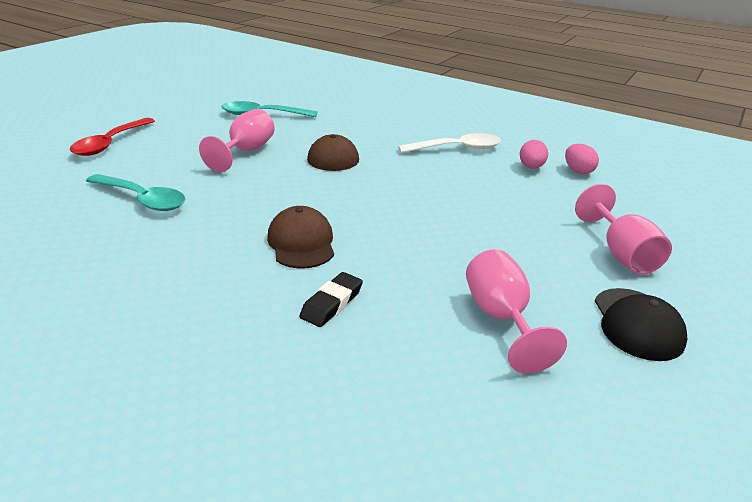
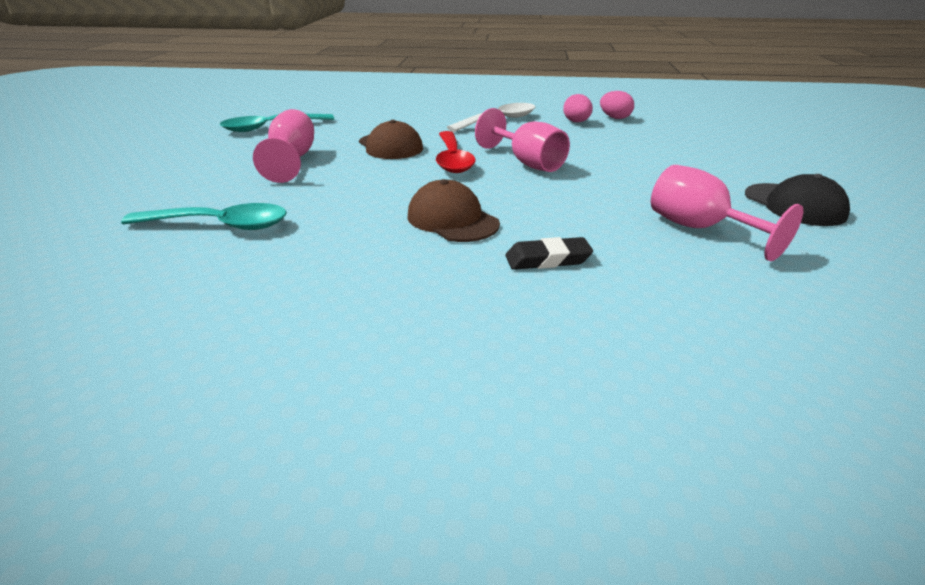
camera: 25 degrees left, 0 degrees up
red spoon [70,118,155,156] -> red spoon moved to [436,131,476,173]
black eraser [299,272,363,327] -> black eraser turned 75 degrees clockwise [505,237,593,270]
pink goblet [575,184,672,274] -> pink goblet moved to [475,108,570,172]

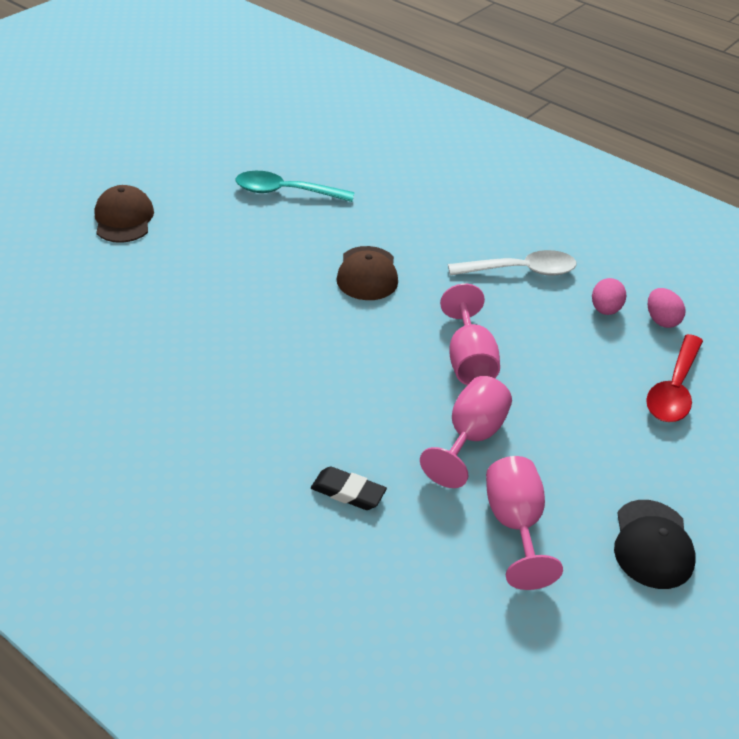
camera: 30 degrees right, 10 degrees up
turquoise spoon [121,203,287,230] -> none
pink goblet [253,109,314,183] -> pink goblet moved to [420,376,512,488]
brown cap [407,179,500,242] -> brown cap moved to [95,185,154,243]
red spoon [436,131,476,173] -> red spoon moved to [646,334,703,422]

